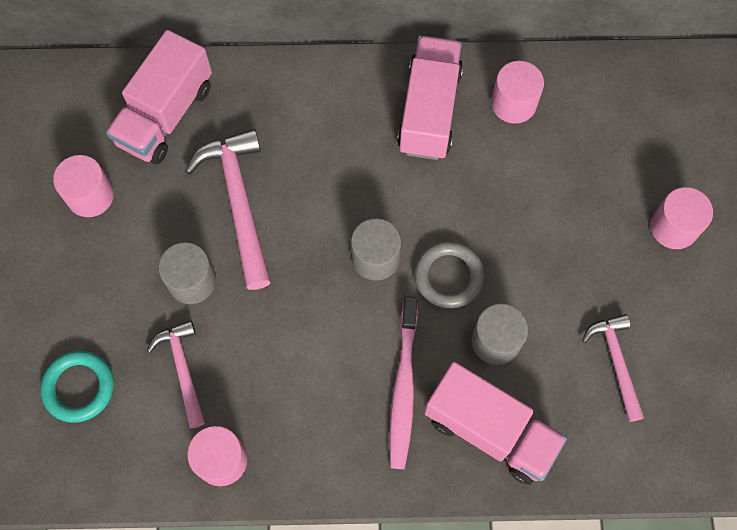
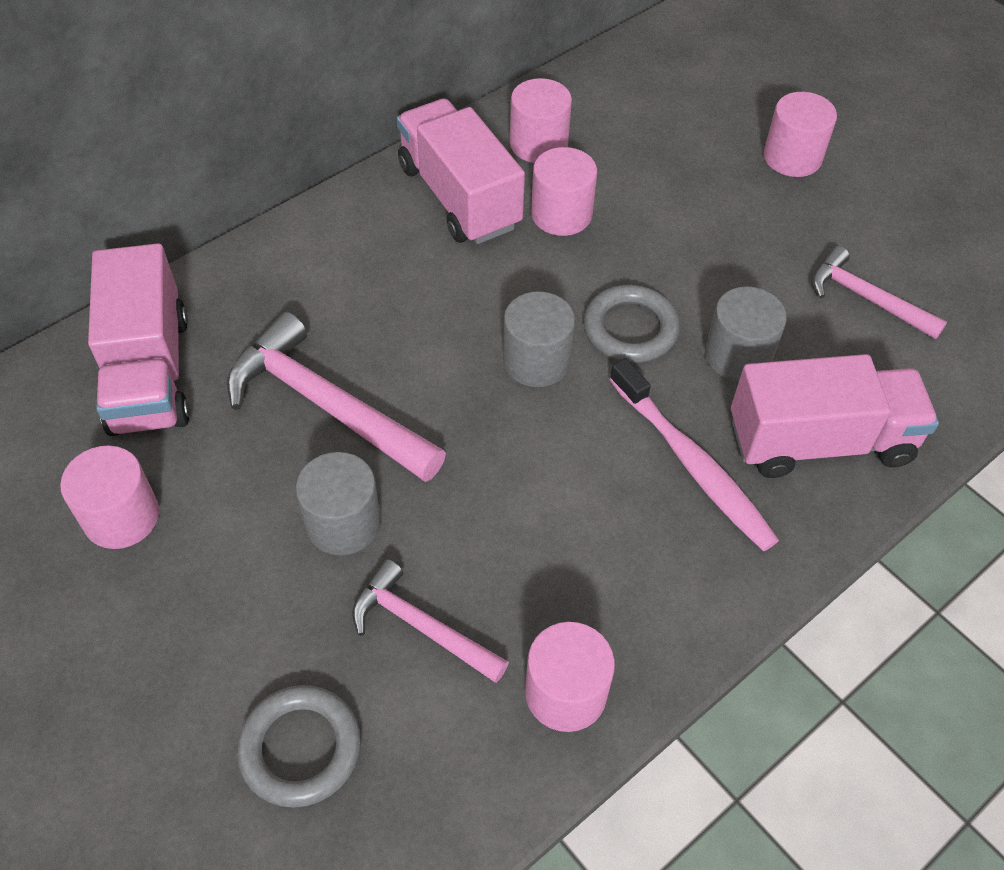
camera: 40 degrees left, 15 degrees down
turquoise ring [40,351,114,423] -> grey ring [237,685,361,808]
none -> pink cylinder [531,147,597,236]

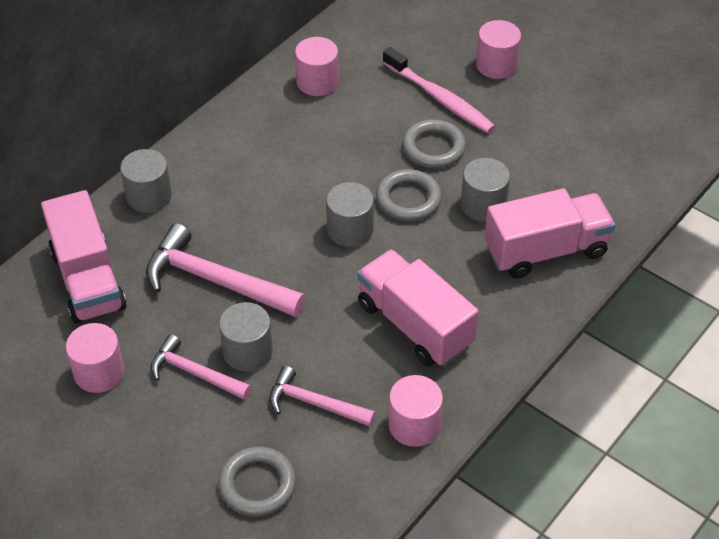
camera: 10 degrees left, 5 degrees down
pink truck [397,98,525,244] -> pink truck moved to [357,249,479,366]
pink cylinder [531,147,597,236] -> none
pink toothbrush [610,358,779,551] -> pink toothbrush moved to [383,47,495,133]
pink hammer [812,246,947,339] -> pink hammer moved to [150,334,251,400]
none -> grey cylinder [120,149,172,213]
none -> grey ring [402,119,466,168]

